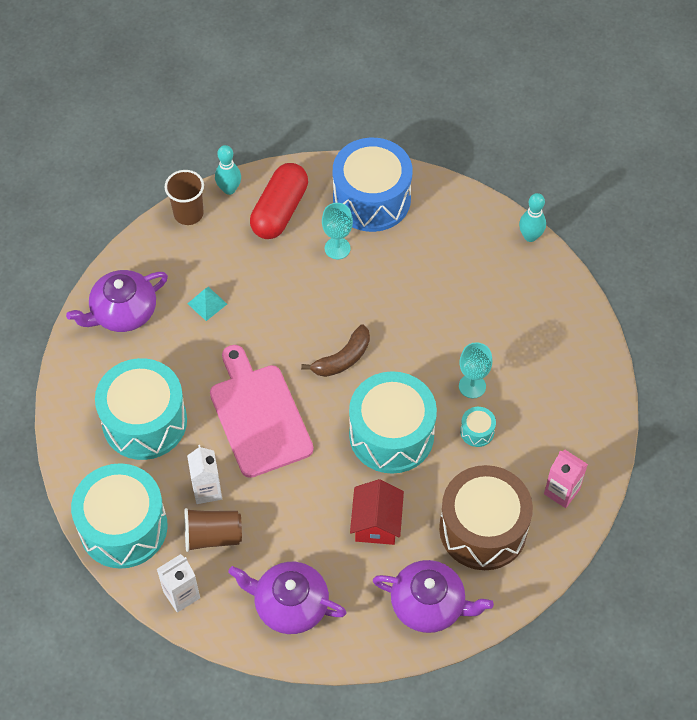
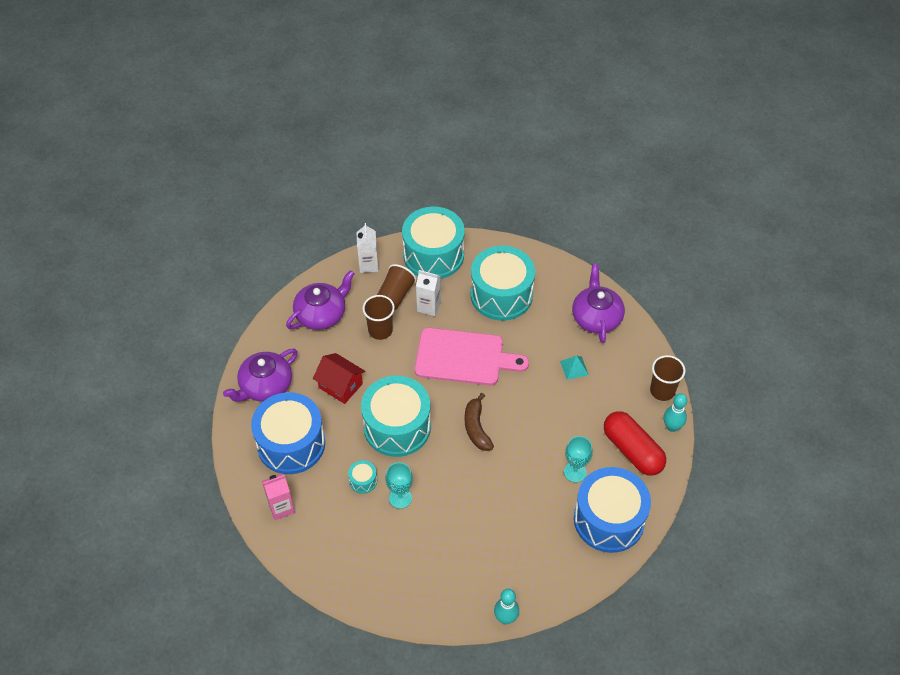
camera: 120 degrees right, 5 degrees down
brown drum [439,465,533,570] -> blue drum [251,392,325,474]
none -> brown cup [362,295,395,340]

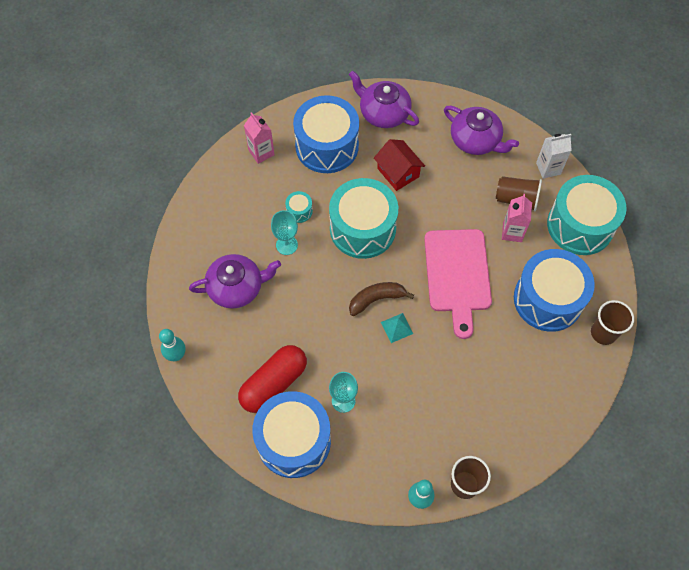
camera: 80 degrees right, 10 degrees up
red house [313,353,365,404] -> red house turned 60 degrees counterclockwise [374,139,425,191]
brown cup [362,295,395,340] -> brown cup moved to [591,300,634,345]
white carton [416,270,441,316] -> pink carton [502,194,532,242]
turquoise drum [471,246,535,321] -> blue drum [514,249,595,332]
turquoise pyramid [560,355,589,380] -> turquoise pyramid moved to [381,313,413,343]
purple teapot [572,264,625,343] -> purple teapot moved to [189,254,281,309]
red capsule [604,411,666,475] -> red capsule moved to [238,345,307,413]

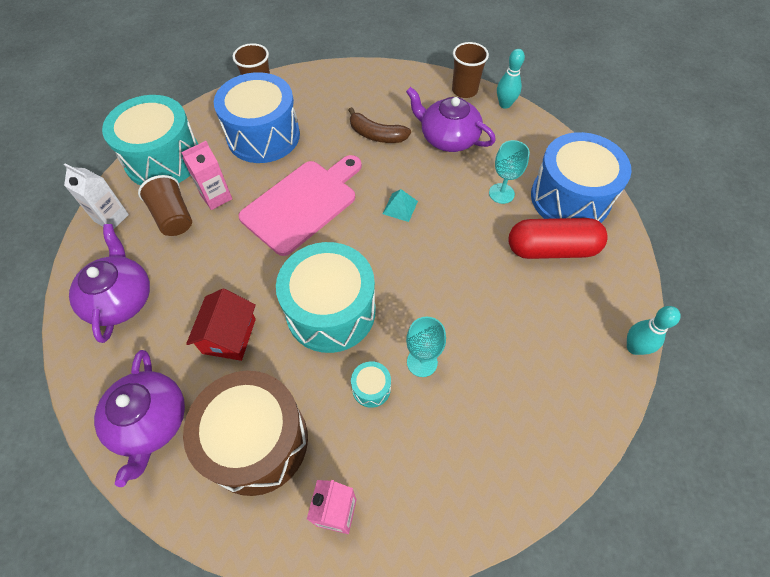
camera: 135 degrees left, 5 degrees down
purple teapot [189,254,281,309] -> purple teapot moved to [406,87,496,152]
blue drum [293,95,359,173] -> brown drum [183,371,308,496]
brown banana [349,282,414,316] -> brown banana moved to [348,107,411,143]

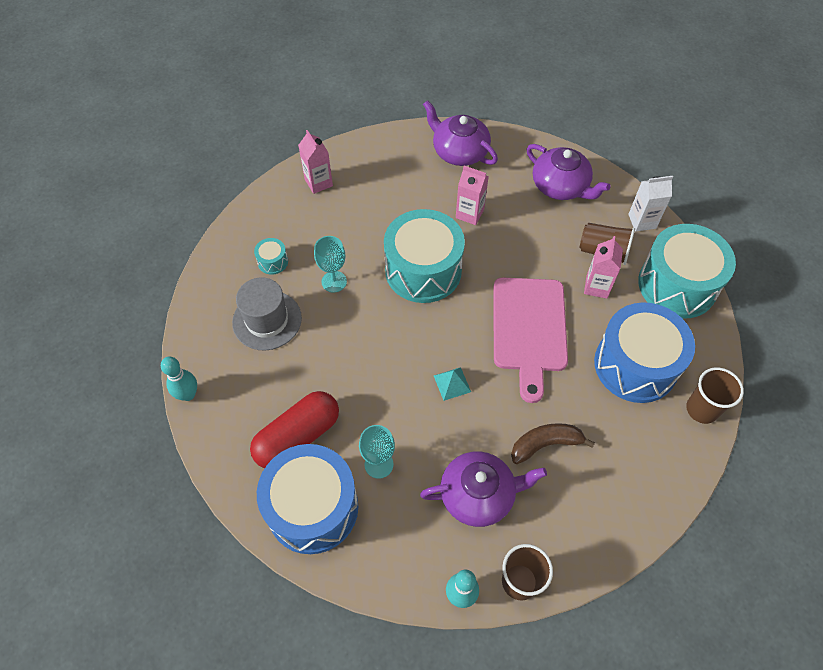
camera: 140 degrees right, 0 degrees up
brown drum [183,371,308,496] -> none
red house [186,289,256,361] -> pink carton [456,166,489,225]
turquoise drum [351,361,391,408] -> turquoise drum moved to [254,238,288,275]
none -> grey hat [232,277,302,350]

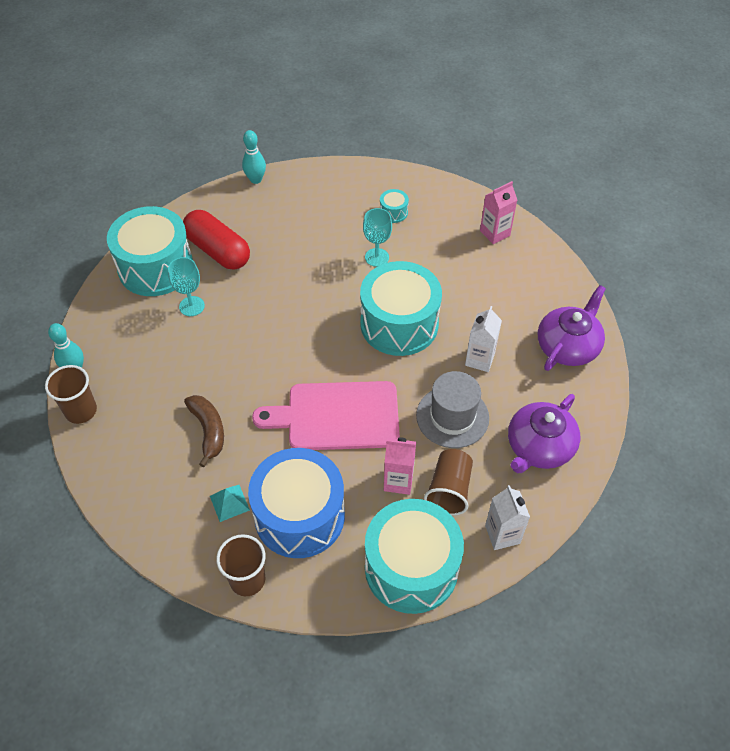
camera: 85 degrees right, 5 degrees down
grey hat [232,277,302,350] -> grey hat moved to [416,371,489,448]
blue drum [257,444,358,554] -> turquoise drum [107,206,193,296]
purple teapot [420,451,547,527] -> none
turquoise pyramid [434,367,471,401] -> turquoise pyramid moved to [210,485,250,522]
pink carton [456,166,489,225] -> white carton [465,306,502,372]

